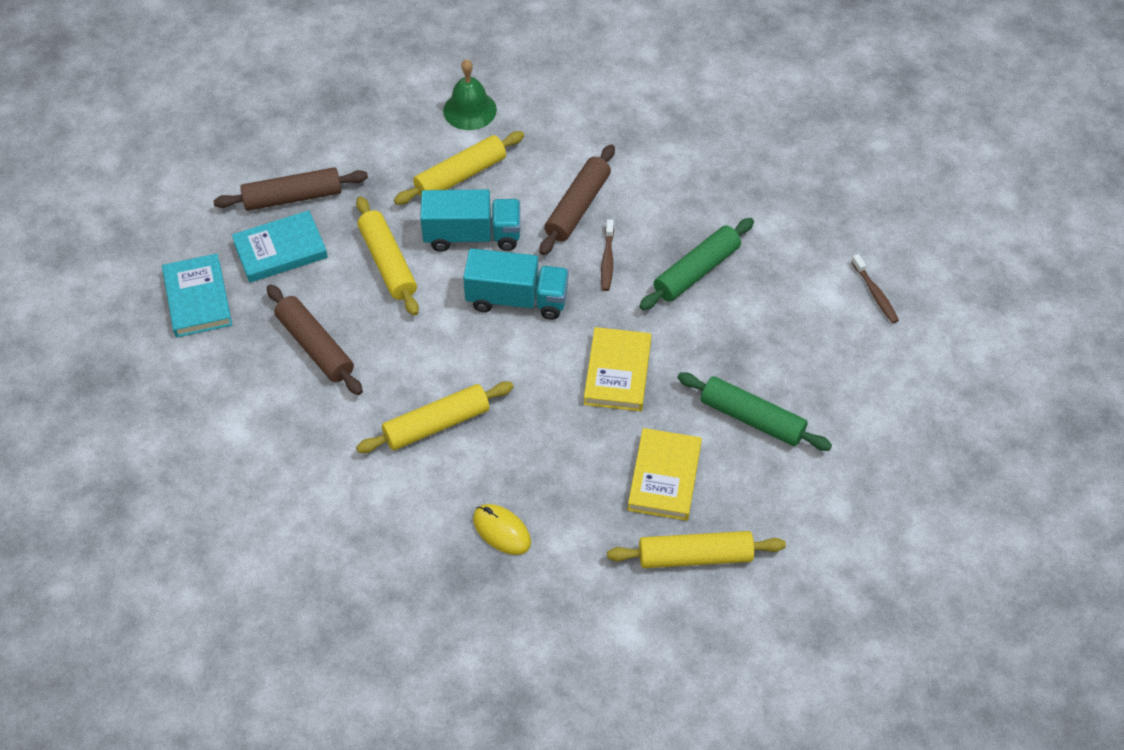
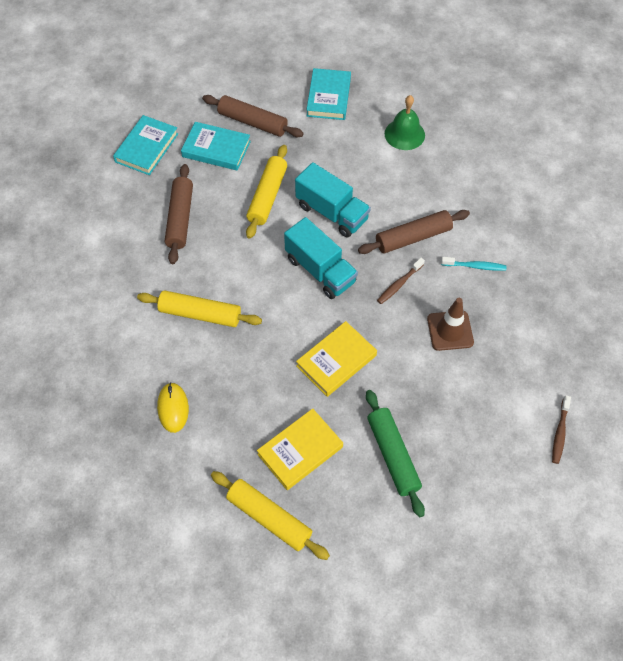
camera: 40 degrees right, 5 degrees up
yellow rolling pin [394,131,524,205] -> none
green rolling pin [639,218,754,310] -> brown traffic cone [427,298,474,351]
none -> turquoise book [306,68,351,120]
none -> turquoise toothbrush [441,257,507,271]

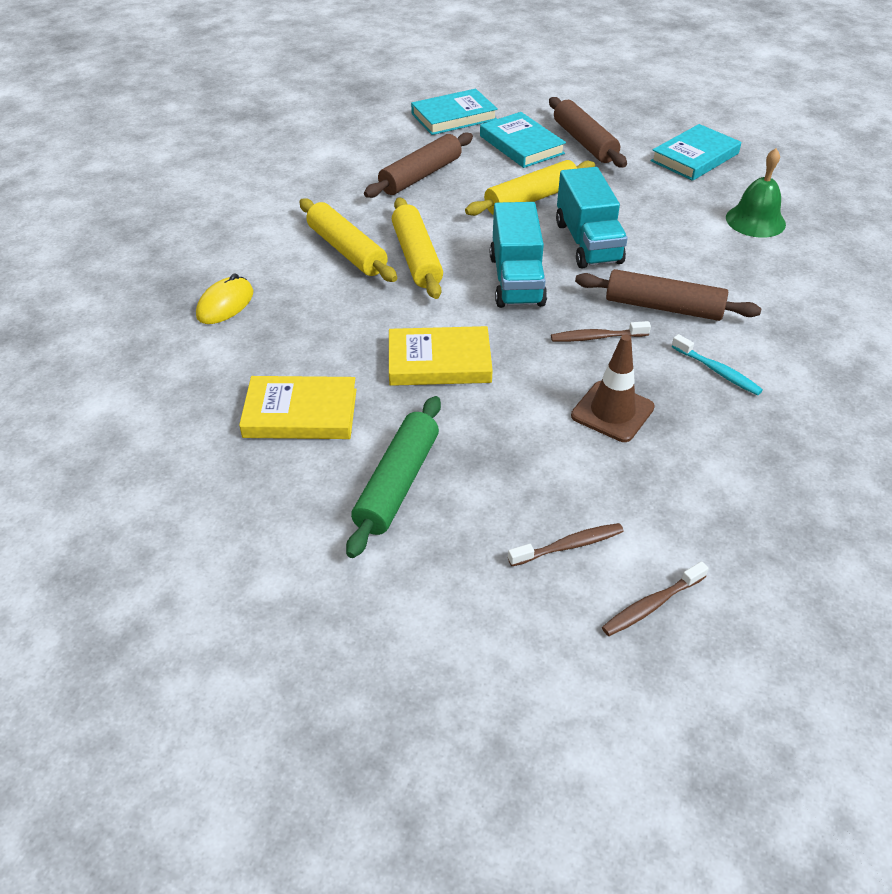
camera: 40 degrees right, 15 degrees down
yellow rolling pin [211,471,330,560] -> yellow rolling pin moved to [392,197,443,299]
none -> brown toothbrush [508,523,624,566]

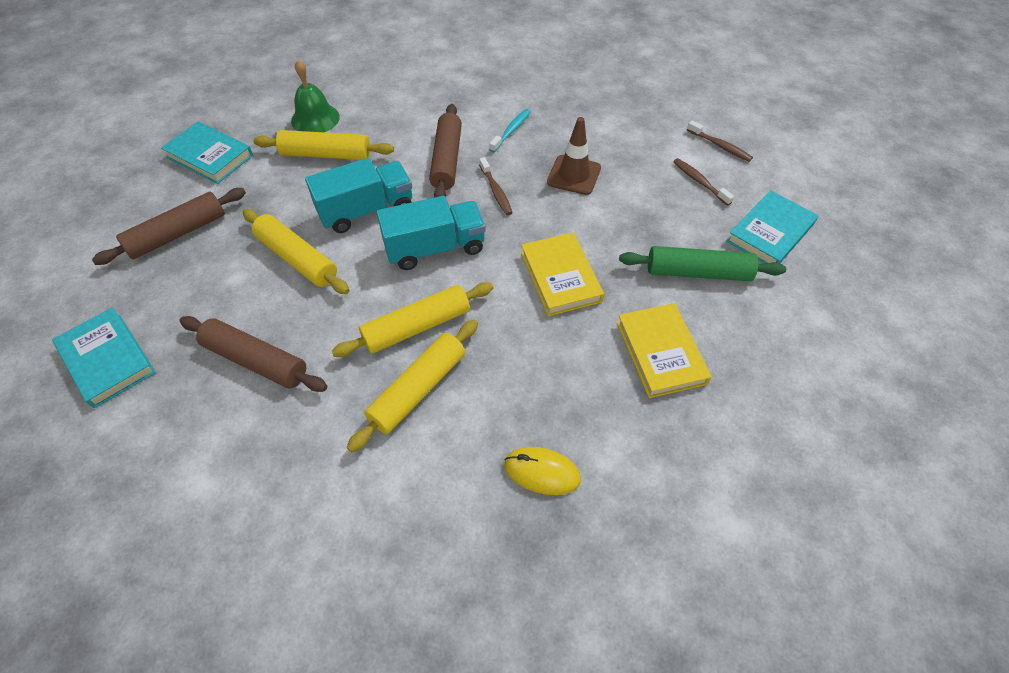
camera: 105 degrees left, 10 degrees up
turquoise book [480,112,566,168] -> turquoise book moved to [726,190,818,264]
none -> yellow rolling pin [253,130,394,160]

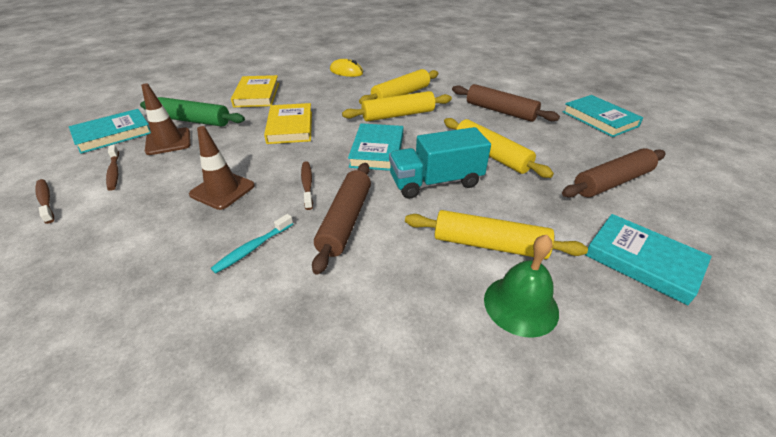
camera: 170 degrees left, 15 degrees down
turquoise truck [377,196,486,270] -> turquoise book [348,123,404,171]
none -> brown traffic cone [141,83,191,155]

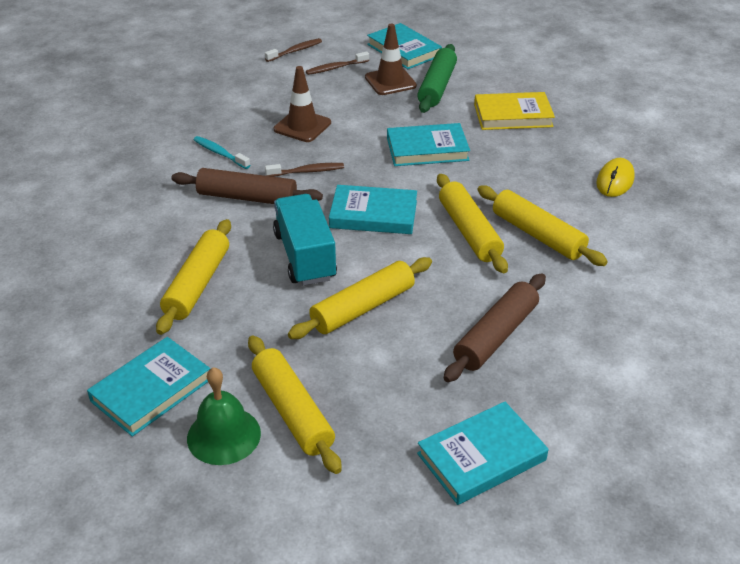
camera: 90 degrees right, 0 degrees up
yellow book [264,103,312,144] -> turquoise book [387,123,470,166]
green bell [484,235,559,338] -> green bell moved to [187,367,261,465]
brown rolling pin [562,148,666,198] -> yellow rolling pin [248,335,342,474]

